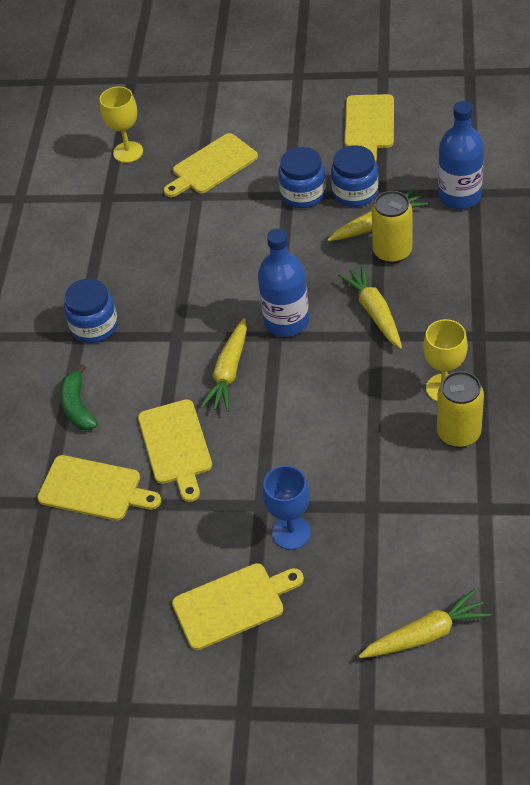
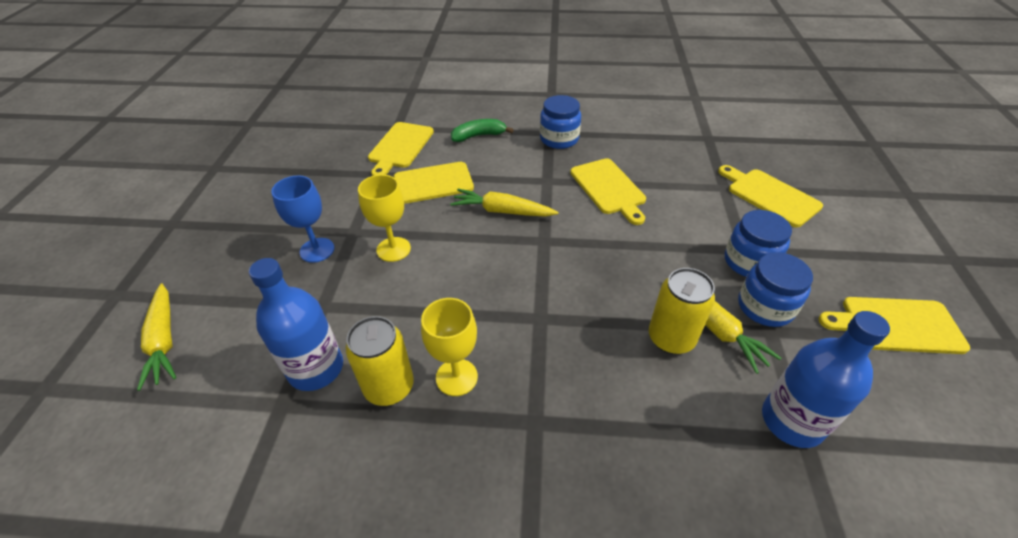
camera: 85 degrees right, 5 degrees down
yellow goblet [100,86,143,163] -> yellow goblet moved to [358,175,411,262]
yellow cutting board [172,563,304,650] -> yellow cutting board moved to [570,158,646,225]
blue bottle [258,229,309,337] -> blue bottle moved to [249,258,343,391]
yellow carrot [338,265,402,349] -> none

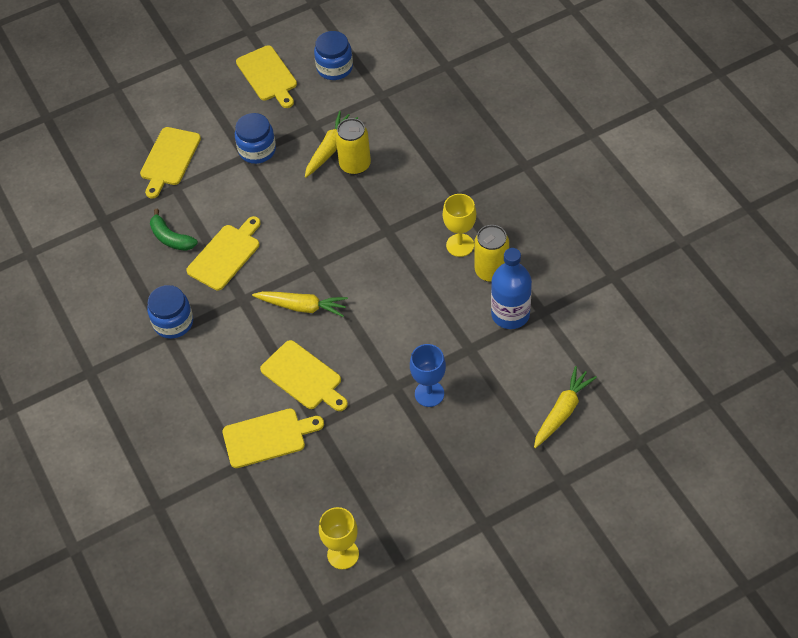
camera: 120 degrees left, 10 degrees up
yellow goblet [358,175,411,262] -> yellow goblet moved to [319,507,359,569]
yellow carrot [450,189,558,217] -> yellow carrot turned 60 degrees counterclockwise [252,291,348,317]
green banana [451,119,513,142] -> green banana moved to [150,209,198,251]
blue jar [738,252,813,327] -> blue jar moved to [314,31,353,80]
blue bottle [762,311,890,448] -> none

